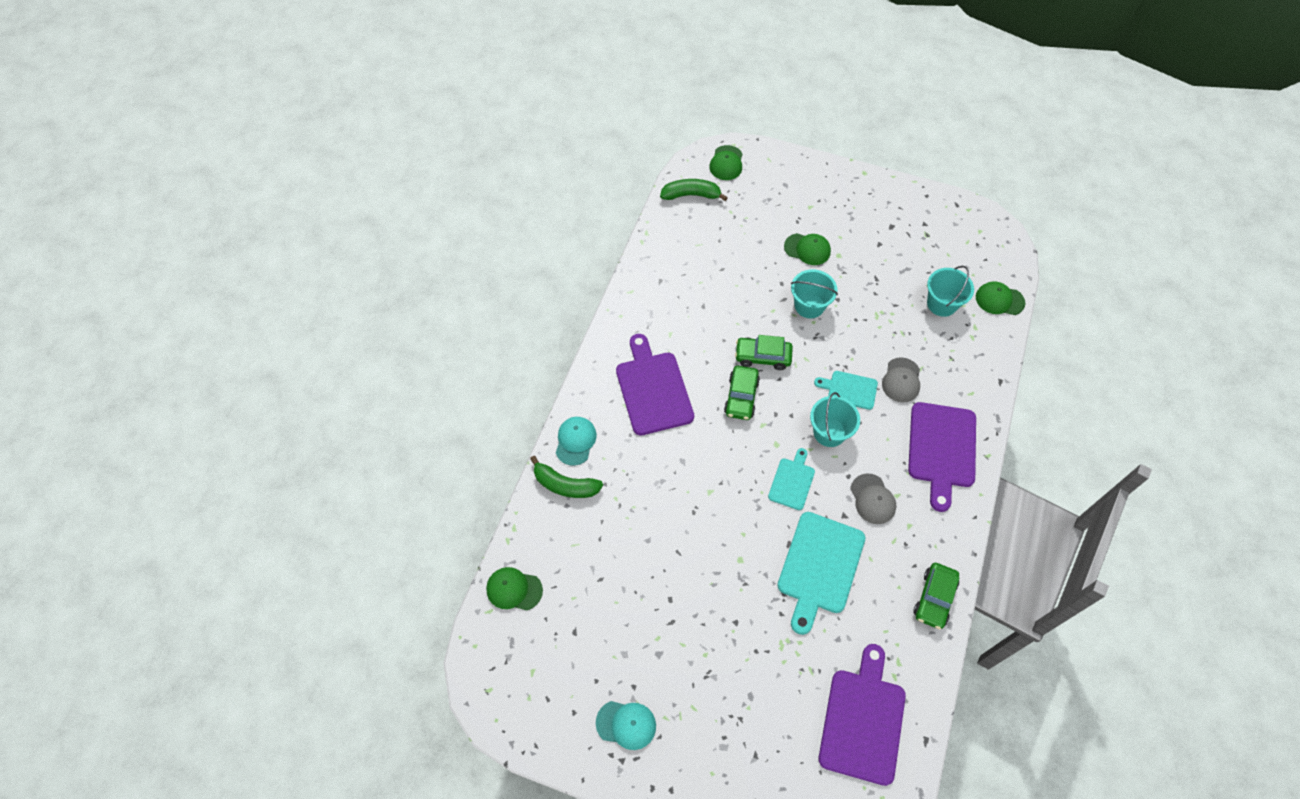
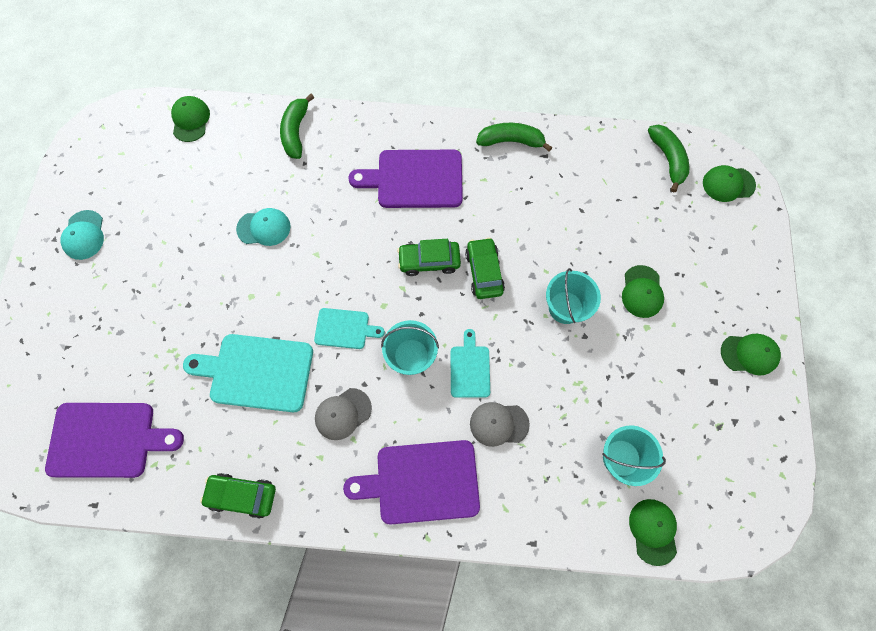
camera: 75 degrees right, 10 degrees up
turquoise cap [556,417,597,466] -> turquoise cap moved to [236,208,291,246]
purple cutting board [616,334,694,435] -> purple cutting board turned 150 degrees counterclockwise [348,150,463,208]
none -> green banana [476,123,552,152]
none -> green cap [721,334,781,376]

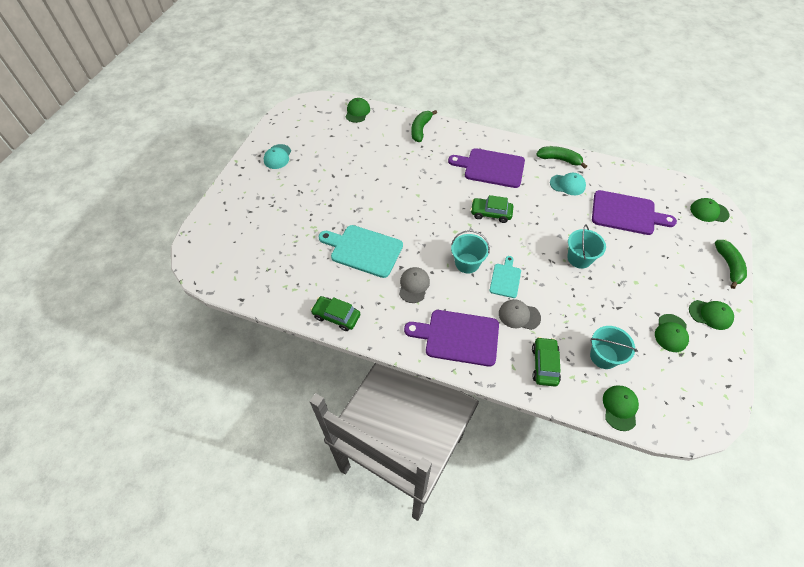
camera: 15 degrees right, 15 degrees down
purple cutting board [45,403,184,478] -> purple cutting board moved to [592,190,677,235]
turquoise cap [236,208,291,246] -> turquoise cap moved to [550,173,586,195]
turquoise cutting board [314,308,385,349] -> none
grey cap [315,388,372,440] -> grey cap turned 120 degrees clockwise [399,267,430,303]
green car [465,237,505,299] -> green car moved to [532,337,561,387]
green cap [622,265,664,318] -> green cap moved to [655,314,689,352]
green banana [648,125,689,192] -> green banana moved to [715,240,747,289]

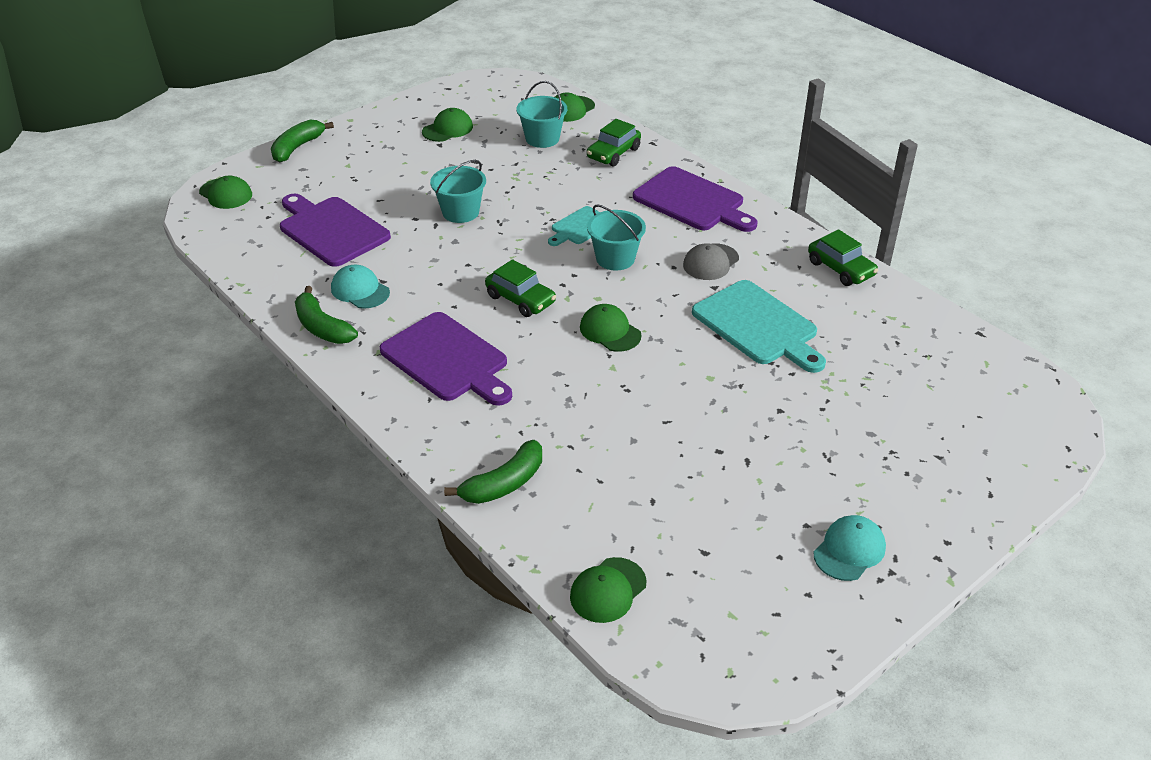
camera: 150 degrees left, 15 degrees down
grey cap [499,299,541,330] -> none
green cap [689,300,734,330] -> green cap moved to [580,304,642,352]

